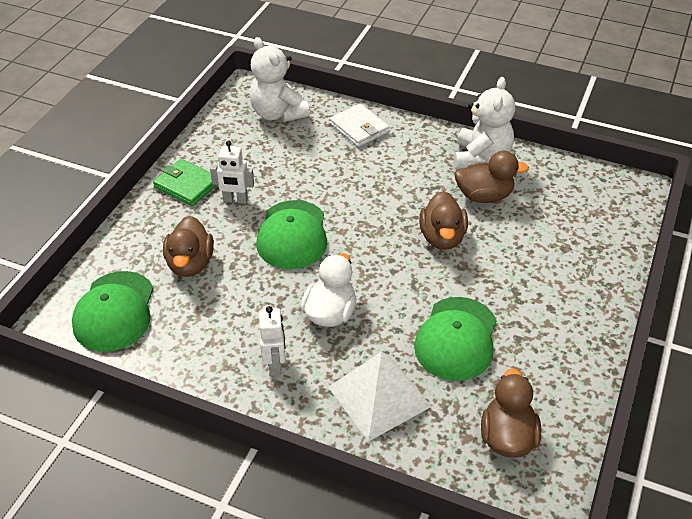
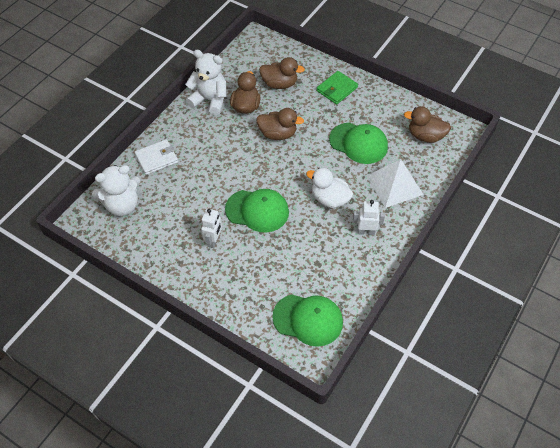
camera: 80 degrees left, 10 degrees up
green wallet [153,159,217,206] -> green wallet moved to [317,71,358,104]
brown duck [163,216,214,277] -> brown duck moved to [259,57,305,89]

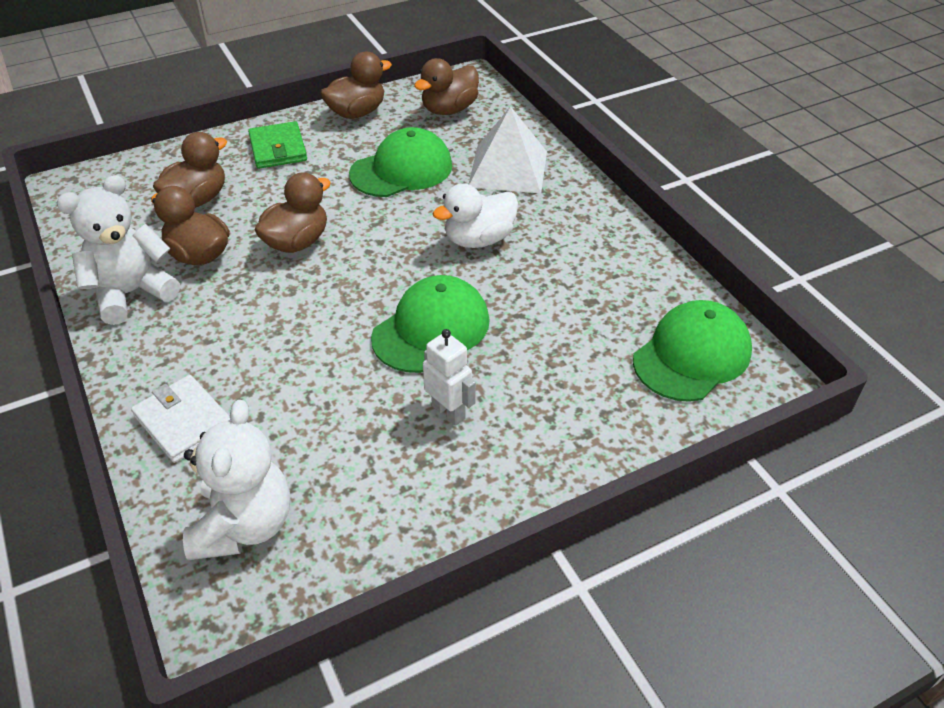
camera: 60 degrees left, 10 degrees down
white wallet [135,139,178,175] -> white wallet turned 45 degrees counterclockwise [131,375,230,463]
white robot [353,200,385,235] -> none
none -> brown duck [320,52,392,119]

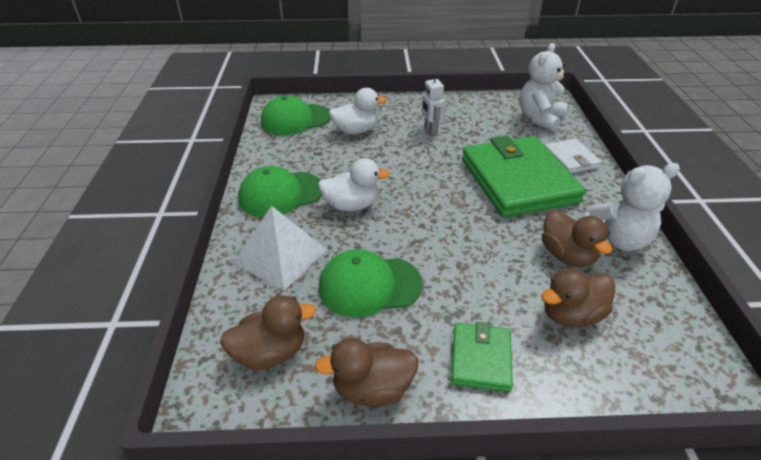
camera: 155 degrees left, 5 degrees down
brown duck [255,172,331,253] -> none
green cap [371,275,489,373] -> green cap moved to [238,166,322,218]
none -> white duck [329,88,387,134]
none -> green wallet [462,136,586,218]

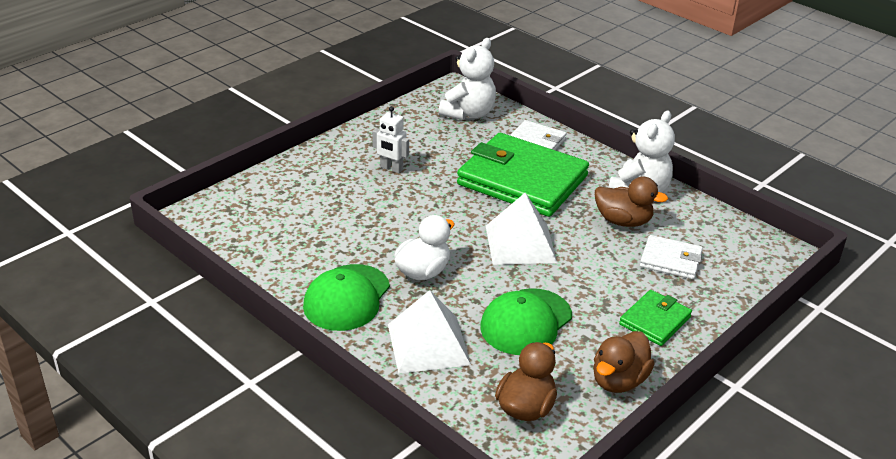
camera: 45 degrees left, 5 degrees down
green cap [261,95,331,135] -> none
white duck [329,88,387,134] -> none
green wallet [451,322,513,392] -> green wallet turned 75 degrees clockwise [619,290,692,346]
white teddy bear [519,43,568,131] -> white teddy bear turned 135 degrees counterclockwise [439,38,496,120]
brown duck [541,269,615,327] -> white wallet [640,235,703,279]
none -> white pyramid [486,193,557,265]

